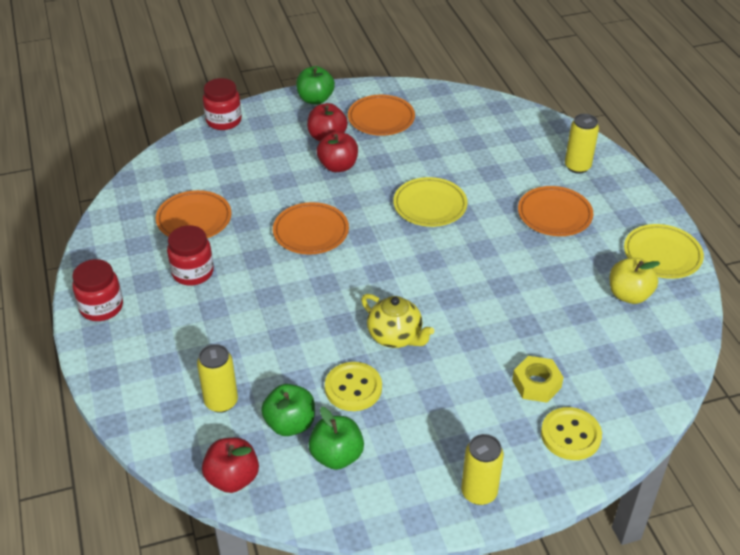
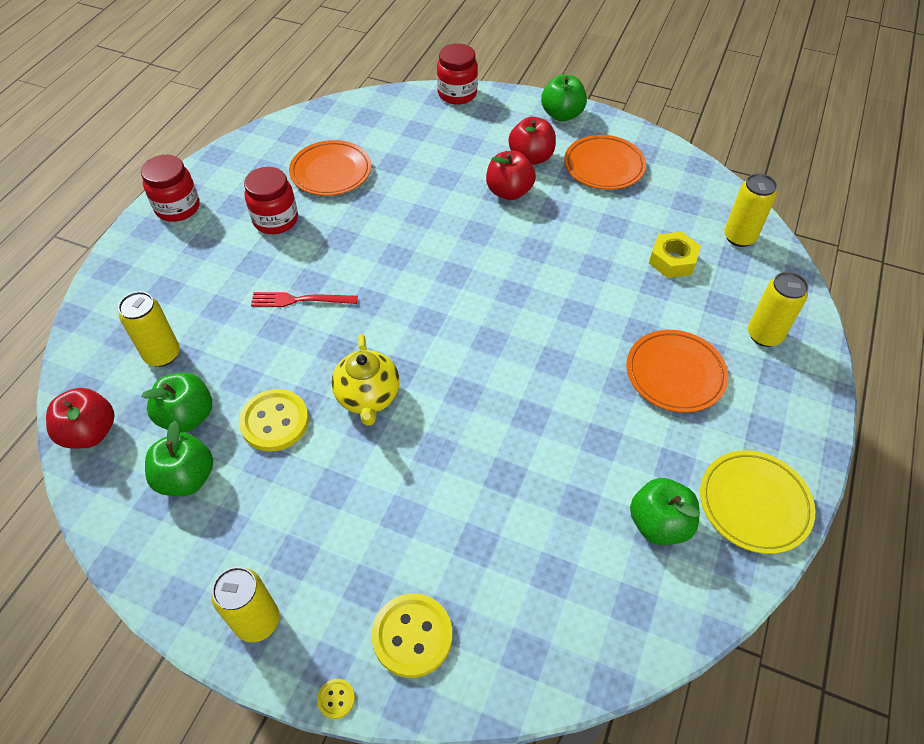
camera: 40 degrees right, 10 degrees up
orange plate [273,202,349,255] -> none
yellow plate [393,177,468,227] -> none
yellow nut [512,356,564,403] -> yellow nut moved to [649,232,701,278]
yellow apple [610,258,660,304] -> green apple [630,478,700,545]
none -> red fork [251,292,358,307]
none -> yellow button [317,679,355,719]
none -> yellow can [724,174,777,247]

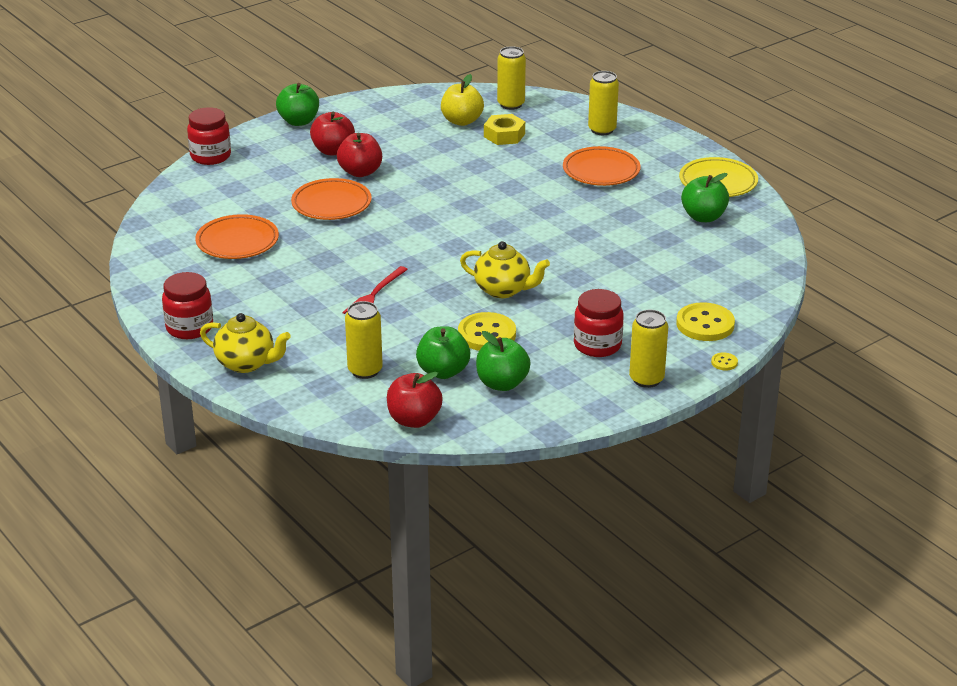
camera: 60 degrees left, 20 degrees down
red jar [244,167,298,234] -> red jar moved to [574,289,624,357]
orange plate [564,135,646,190] -> orange plate moved to [291,178,372,220]
none -> yellow teapot [200,313,291,373]
none -> yellow apple [441,74,484,126]

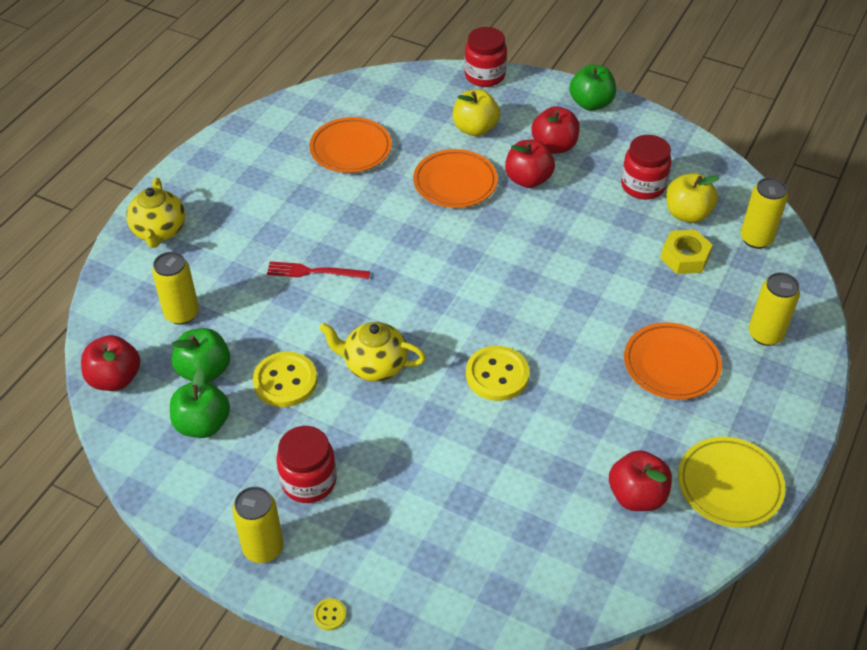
camera: 65 degrees right, 15 degrees up
red jar [162,272,213,339] -> red jar moved to [621,135,671,200]
yellow teapot [460,241,550,298] -> yellow teapot turned 105 degrees clockwise [319,322,426,382]
yellow button [676,302,735,341] -> yellow button moved to [466,346,529,401]
green apple [681,173,729,222] -> red apple [609,450,672,511]
none -> yellow apple [453,89,500,136]

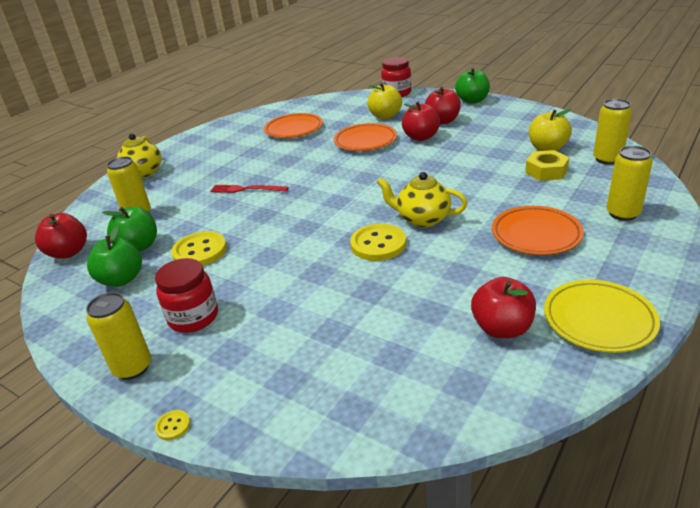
camera: 10 degrees right, 15 degrees down
yellow teapot [319,322,426,382] -> yellow teapot moved to [377,172,468,228]
red jar [621,135,671,200] -> none

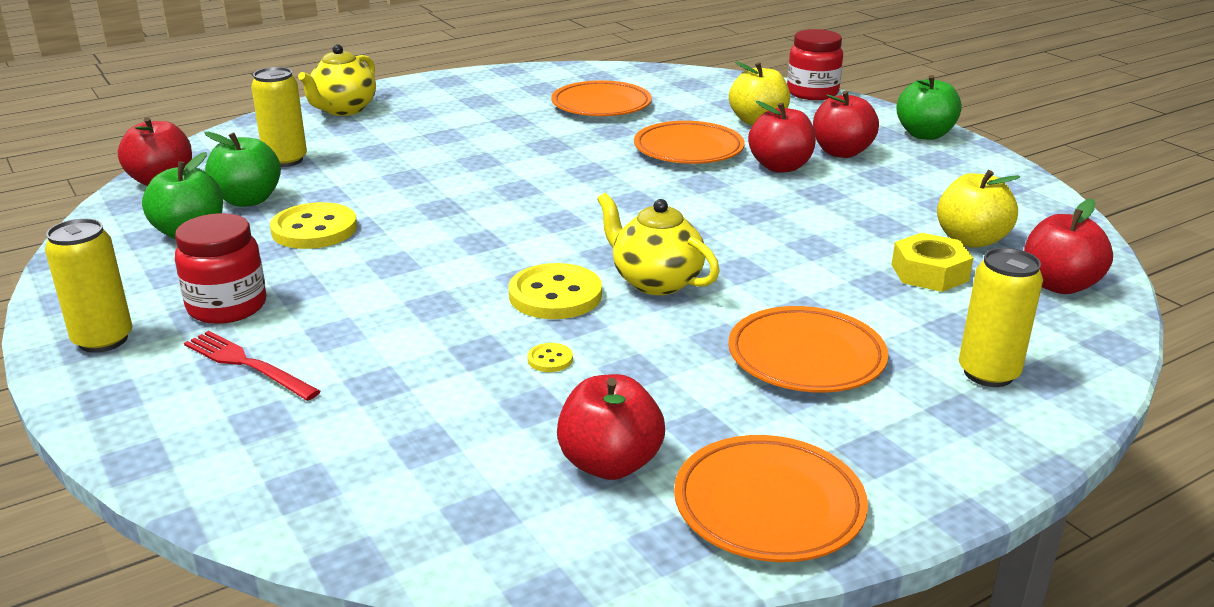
camera: 20 degrees right, 5 degrees down
yellow button [155,410,190,440] -> yellow button moved to [527,343,573,372]
red fork [210,185,289,193] -> red fork moved to [184,331,321,401]
yellow plate [544,280,660,353] -> orange plate [674,435,868,562]
yellow can [593,99,632,165] -> red apple [1024,199,1113,294]

